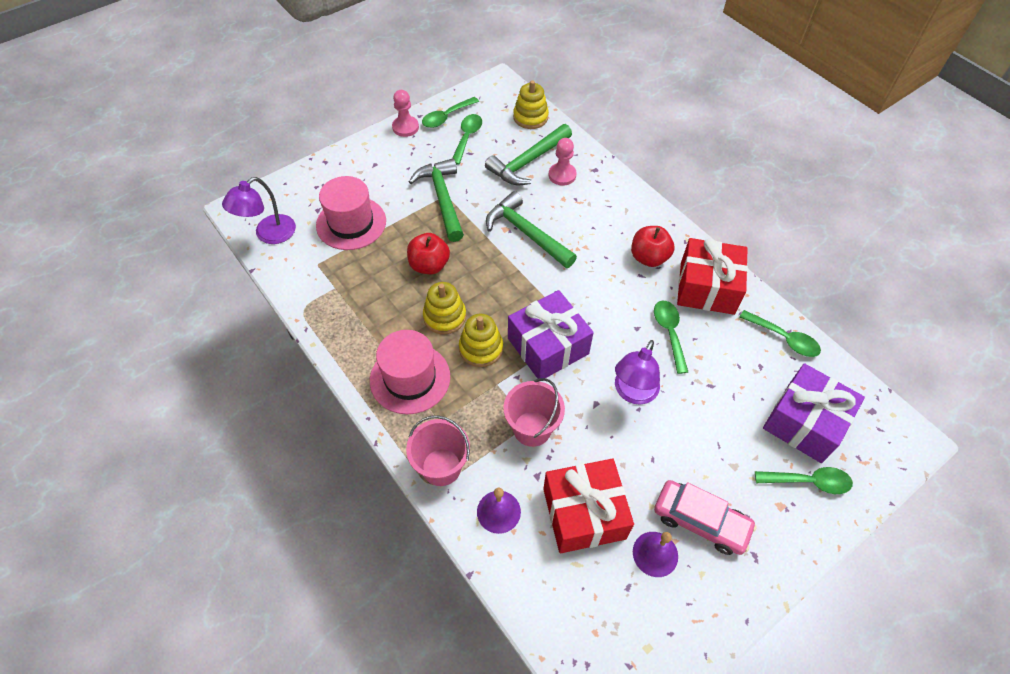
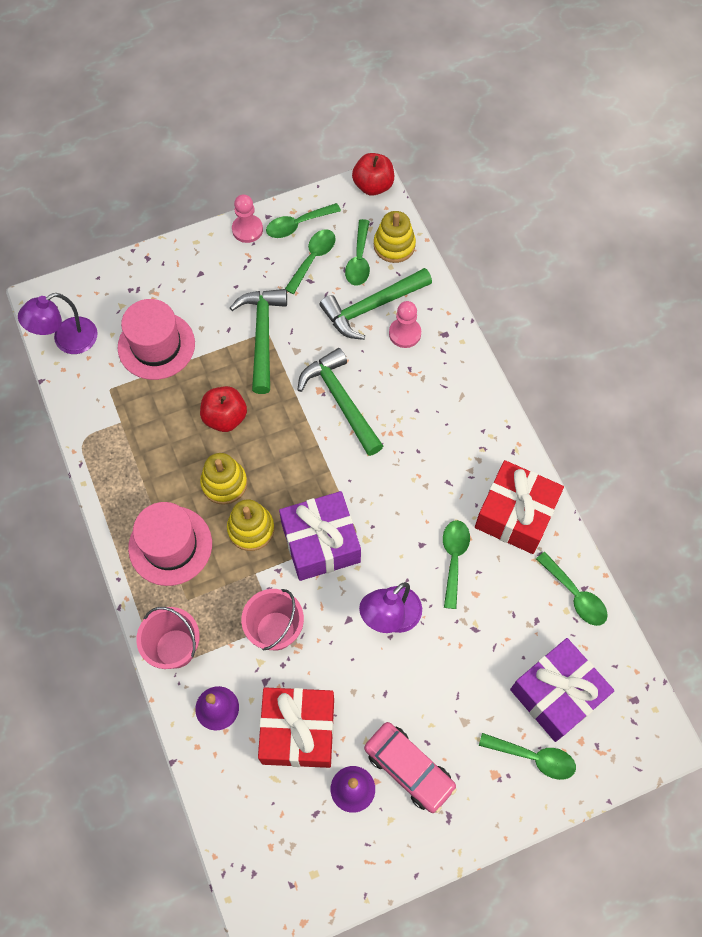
camera: 15 degrees right, 10 degrees up
red apple [631,226,674,267] -> red apple moved to [352,153,394,196]
none -> green spoon [345,219,370,286]

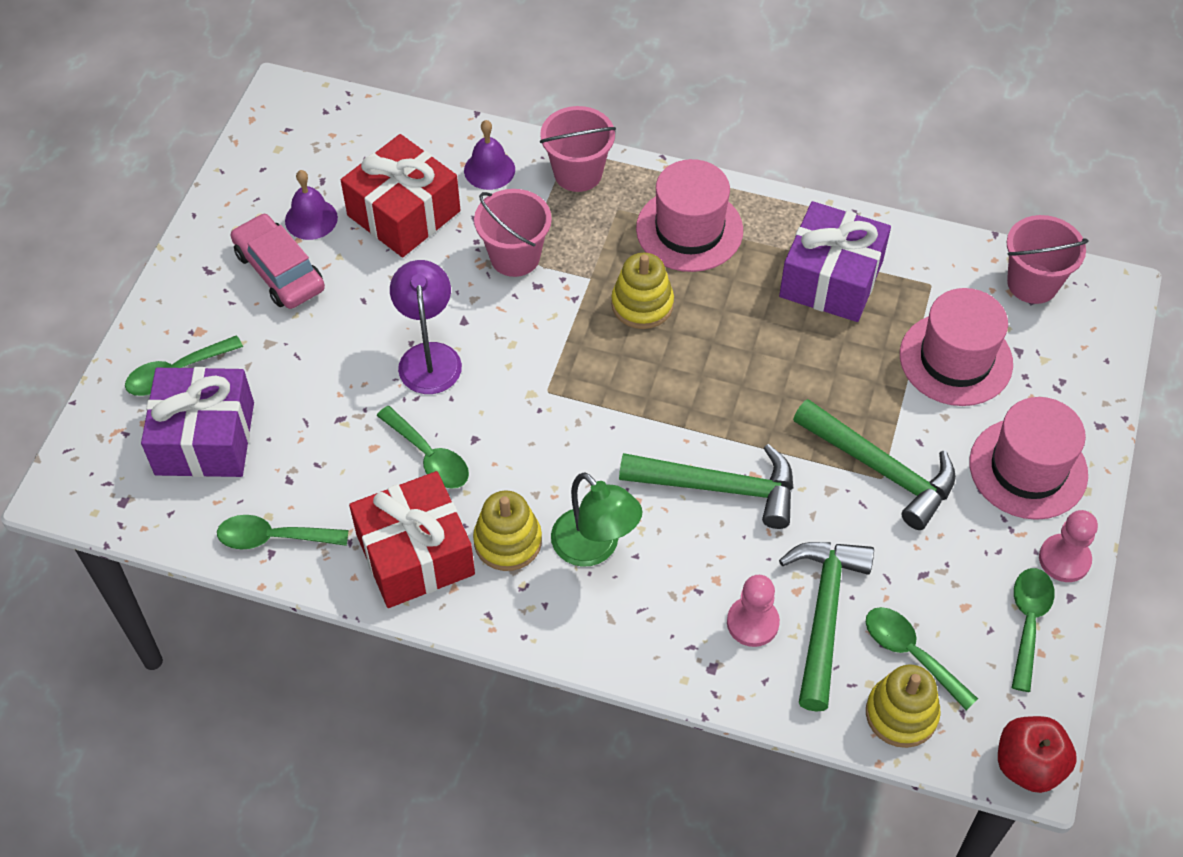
camera: 130 degrees right, 10 degrees down
purple lamp [18,293,98,354] -> pink bucket [1007,215,1089,304]
red apple [200,386,247,432] -> none
yellow stacking toy [200,453,247,505] -> yellow stacking toy moved to [473,490,542,571]
purple gift [279,491,361,581] -> purple gift moved to [779,201,891,322]
green spoon [285,229,336,294] -> none
pink car [364,722,457,813] -> pink car turned 60 degrees clockwise [231,213,325,309]
none -> green lamp [551,472,642,567]
none -> pink hat [969,397,1088,520]

